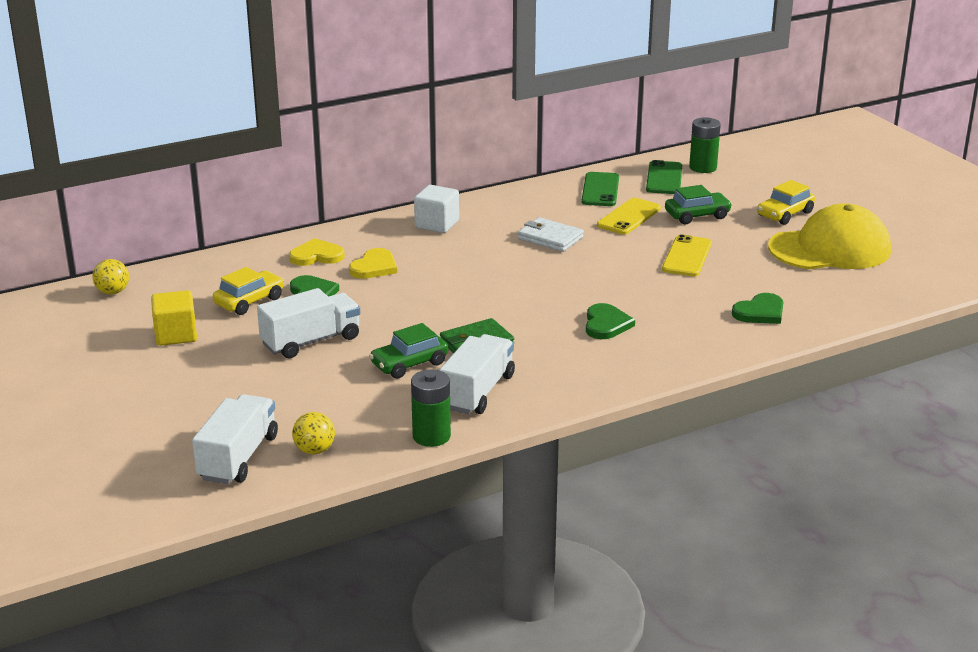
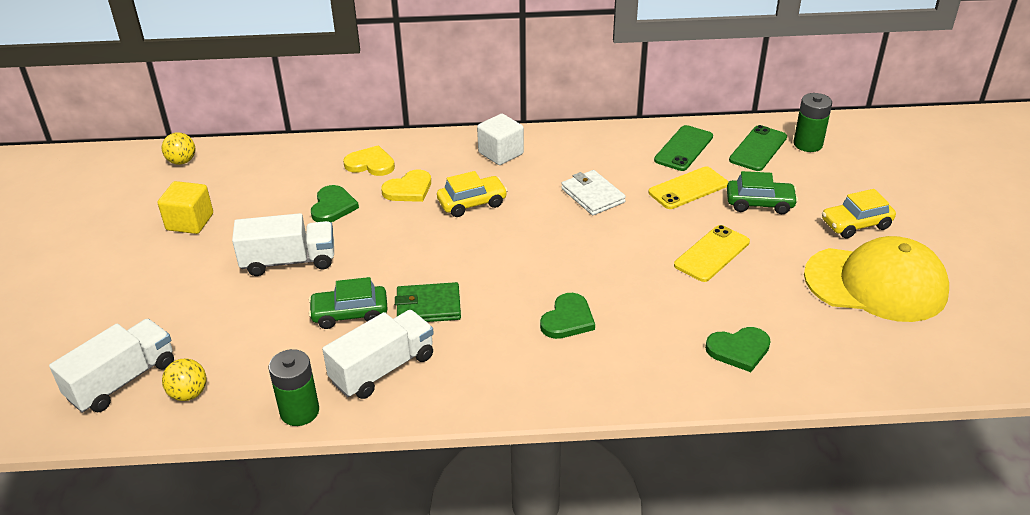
camera: 25 degrees right, 10 degrees up
yellow car [213,267,284,315] -> yellow car moved to [437,171,508,217]

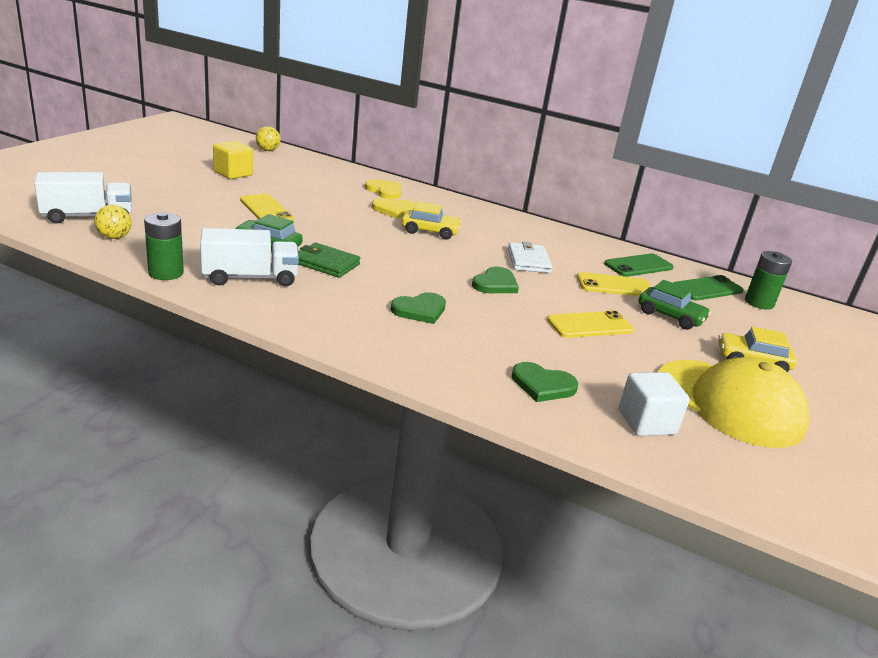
camera: 25 degrees right, 10 degrees down
white truck [232,213,334,276] -> yellow phone [240,194,294,221]
green heart [311,185,359,222] -> green heart moved to [472,267,519,293]
white cube [477,114,524,165] -> white cube moved to [619,372,690,436]

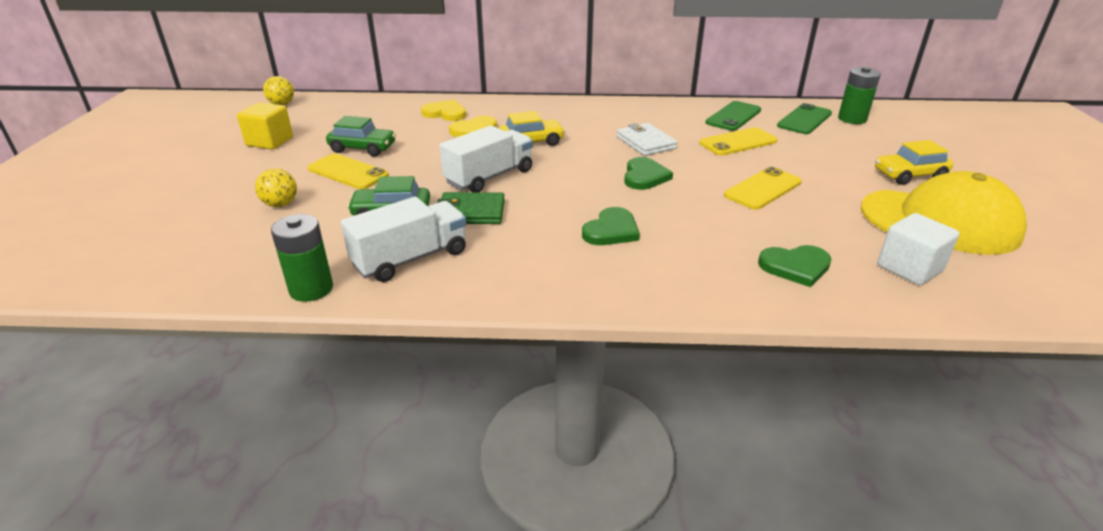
camera: 20 degrees left, 5 degrees up
white truck [34,172,132,224] -> white truck moved to [439,126,533,192]
yellow ball [94,205,131,239] -> yellow ball moved to [255,169,297,207]
green car [639,280,711,330] -> green car moved to [326,116,396,157]

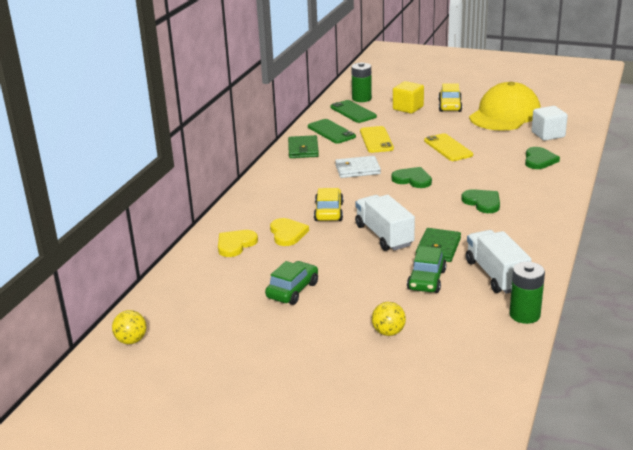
camera: 70 degrees left, 5 degrees down
yellow cube [237,102,293,149] -> yellow cube moved to [393,81,424,114]
yellow phone [307,154,389,189] -> none
none -> green wallet [288,135,319,158]

